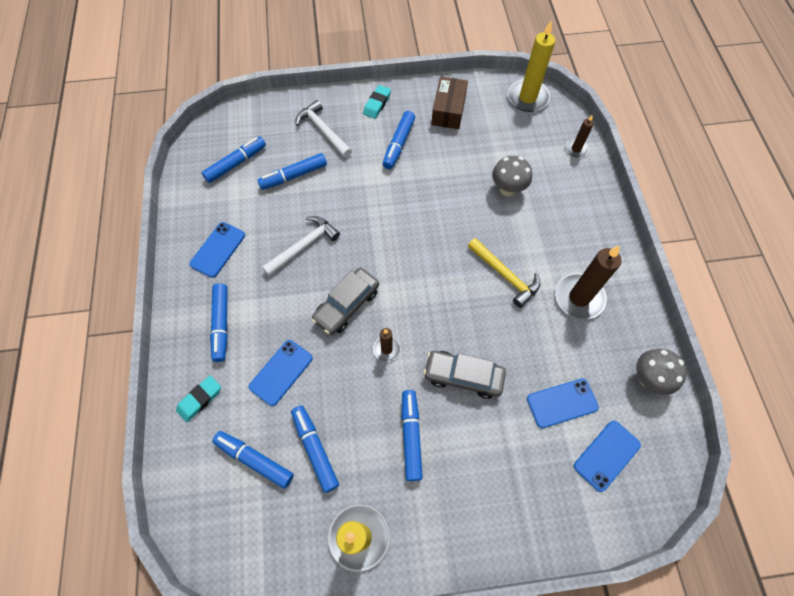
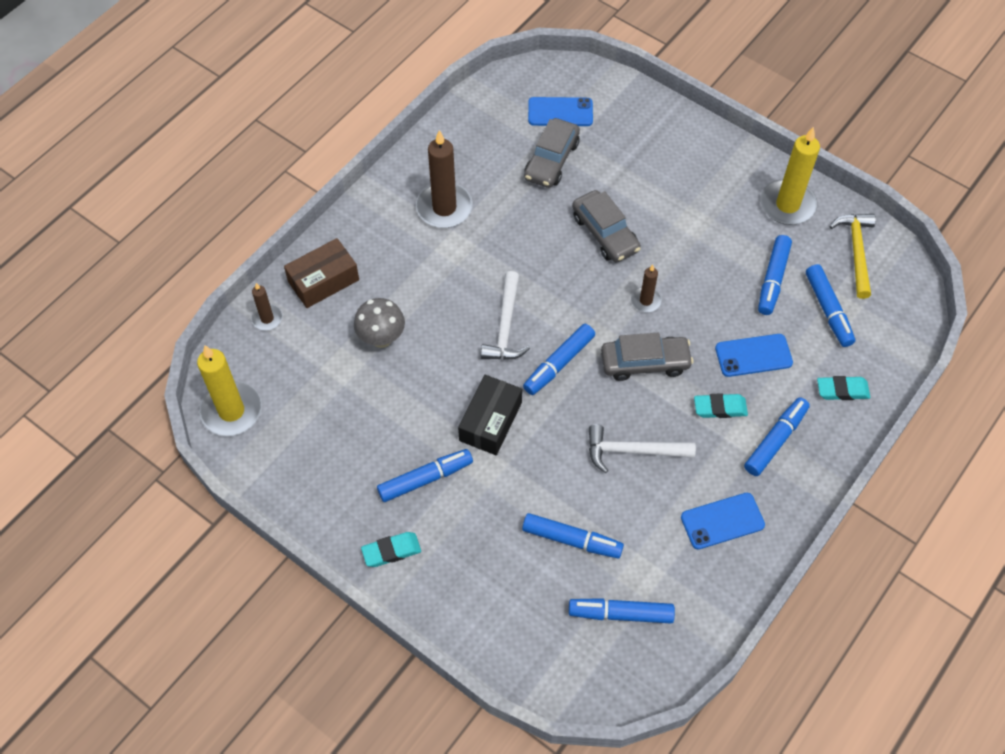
camera: 135 degrees left, 5 degrees down
white hammer [295,100,352,158] -> white hammer moved to [480,271,530,360]
blue marker [401,390,423,481] -> blue marker moved to [523,324,595,395]
brown box [431,77,468,129] -> brown box moved to [284,238,359,308]
yellow hammer [468,238,540,308] -> yellow hammer moved to [829,214,876,299]
blue phone [527,378,599,428] -> grey car [524,118,580,188]
grey mushroom [636,349,687,395] -> none
none -> black box [458,375,522,455]
none -> turquoise eraser [694,393,748,418]

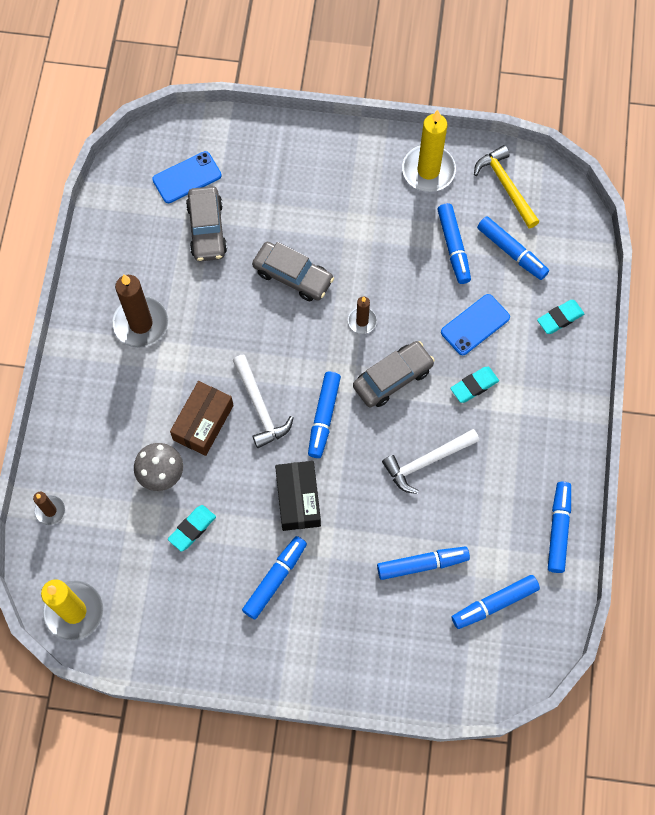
camera: 30 degrees left, 10 degrees up
brown box [284,238,359,308] -> brown box moved to [170,381,234,456]
turquoise eraser [361,532,421,567] -> turquoise eraser moved to [168,505,216,552]
blue phone [681,493,765,549] -> none
blue marker [744,397,810,476] -> blue marker moved to [548,482,571,573]

